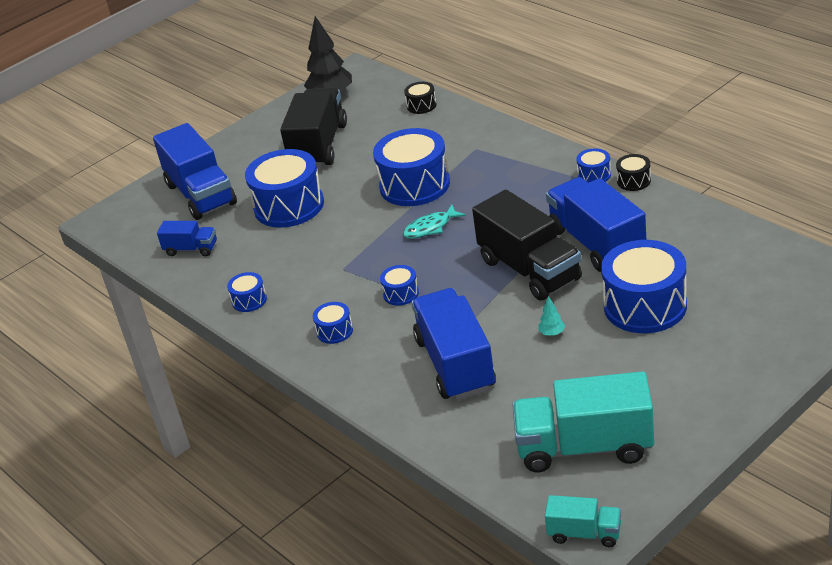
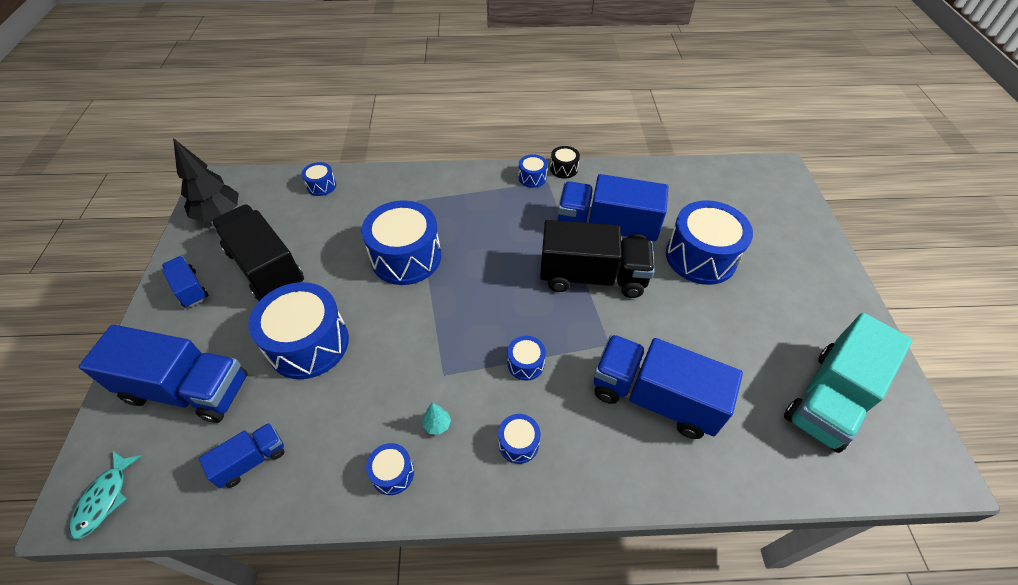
camera: 55 degrees left, 15 degrees up
turquoise fish [403,205,466,239] -> turquoise fish moved to [69,451,141,539]
black drum [404,82,437,114] -> blue drum [302,162,336,196]
turquoise tree [539,296,565,336] -> turquoise tree moved to [423,403,451,435]
turquoise truck [545,495,621,547] -> none
none -> blue truck [162,256,208,307]

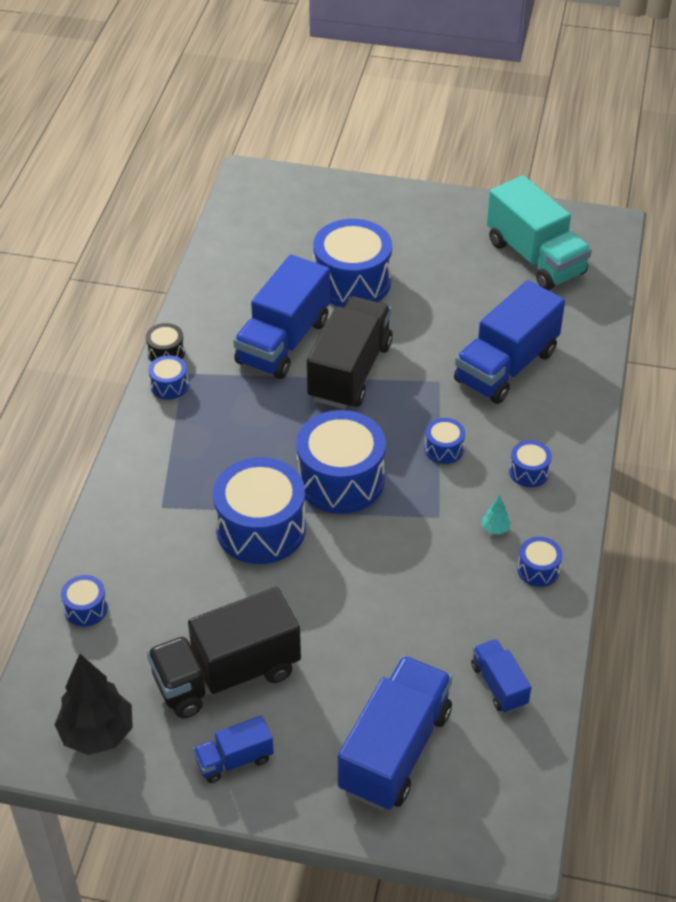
camera: 75 degrees left, 5 degrees down
turquoise fish [69,451,141,539] -> none
blue drum [249,282,349,379] -> blue drum moved to [296,410,386,514]

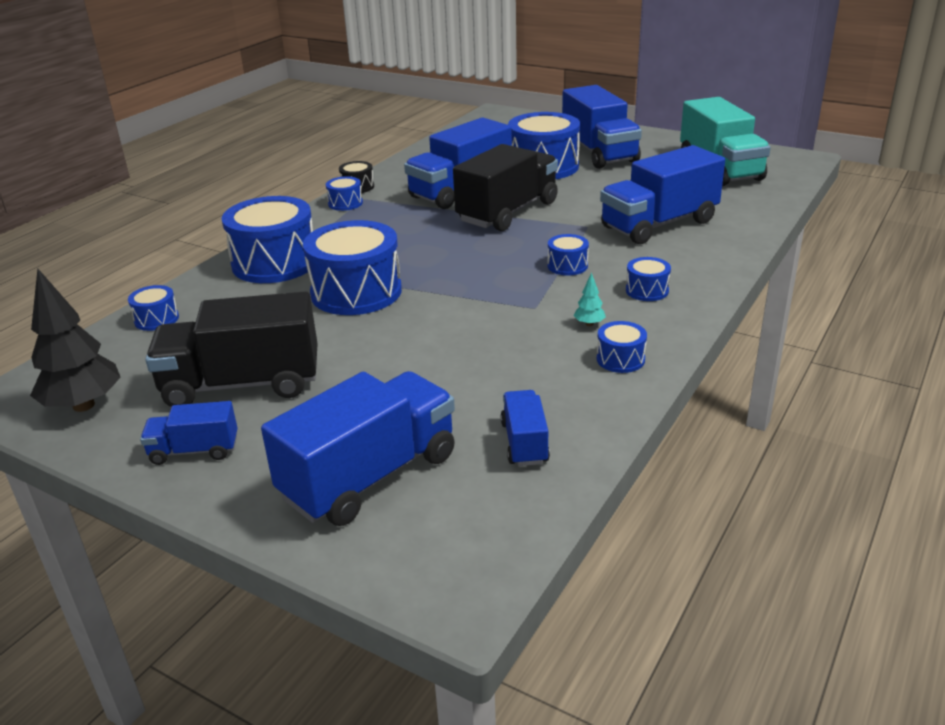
camera: 20 degrees right, 15 degrees down
blue drum [296,410,386,514] -> blue drum moved to [222,196,313,283]
none -> blue truck [562,85,642,169]

